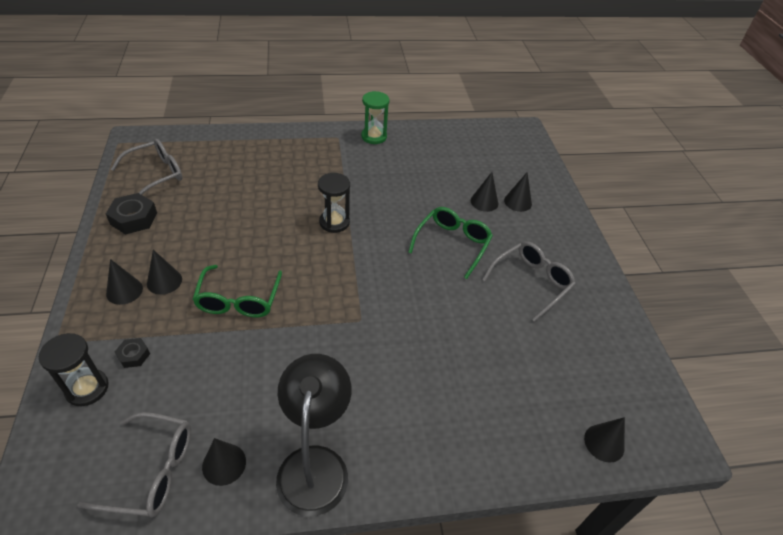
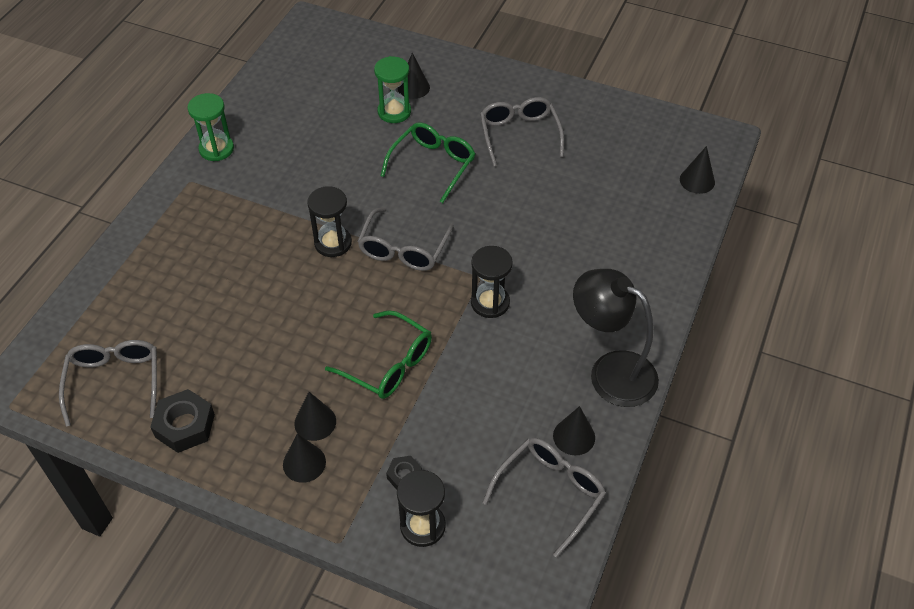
camera: 55 degrees left, 5 degrees up
green glasses [408,207,493,279] -> green glasses turned 60 degrees clockwise [381,123,475,203]
black cone [471,172,498,212] -> green hourglass [374,56,411,123]
none -> grey glasses [357,207,454,271]
none -> black hourglass [471,246,513,318]

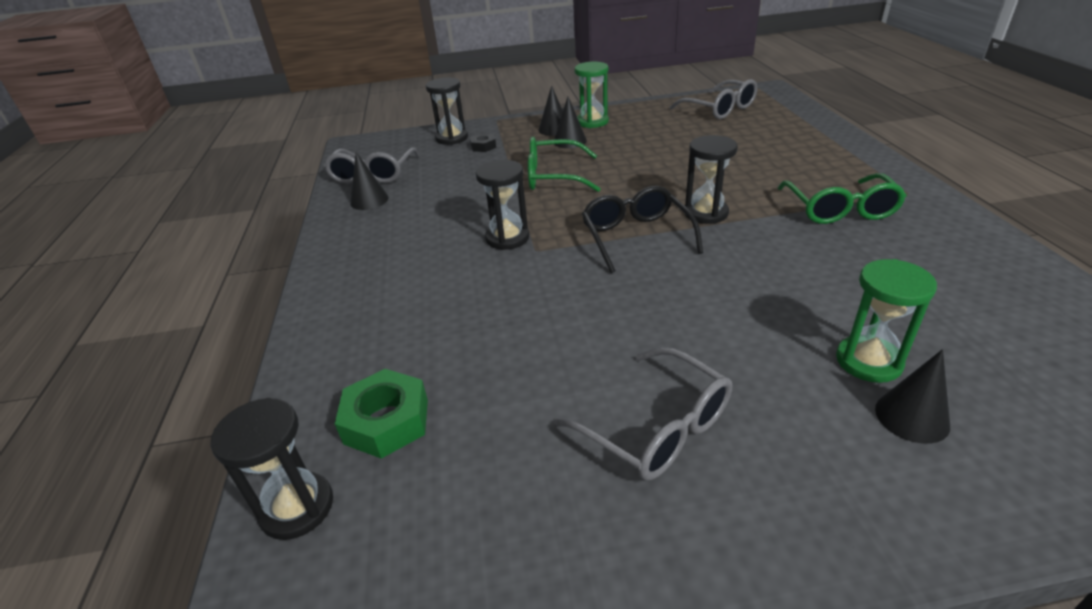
camera: 150 degrees right, 15 degrees down
black nut [150,389,215,453] -> none
green hourglass [187,93,234,161] -> green hourglass moved to [575,62,609,128]
grey glasses [357,207,454,271] -> black glasses [582,186,703,273]
green glasses [381,123,475,203] -> green glasses moved to [778,173,907,224]
black lamp [573,269,659,407] -> none
black cone [680,146,715,194] -> black hourglass [210,398,333,540]
none -> green nut [335,369,428,459]

